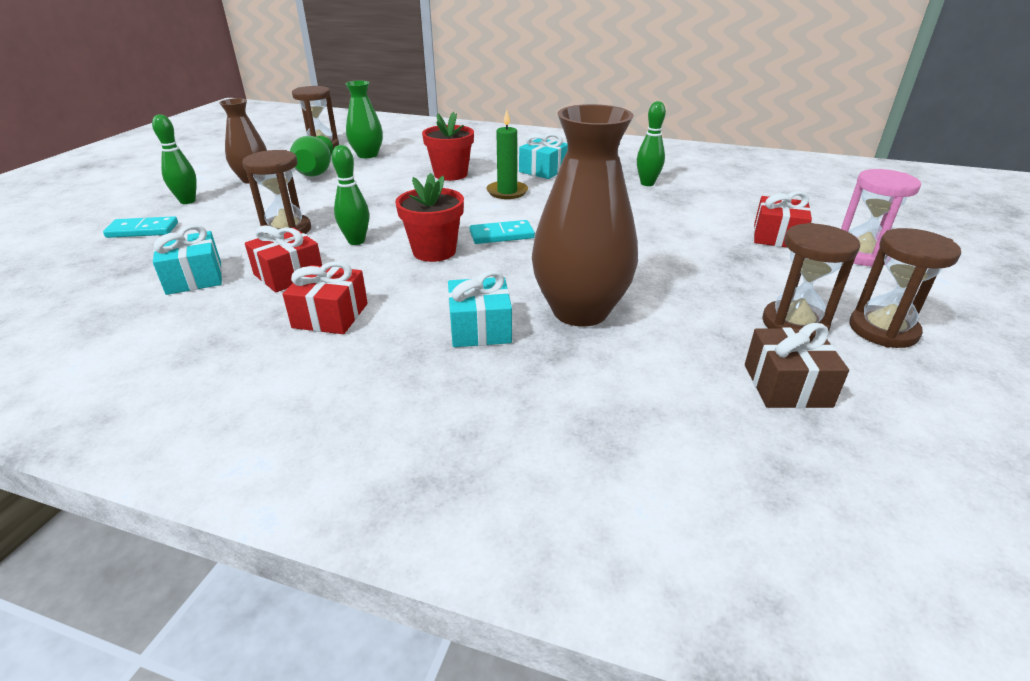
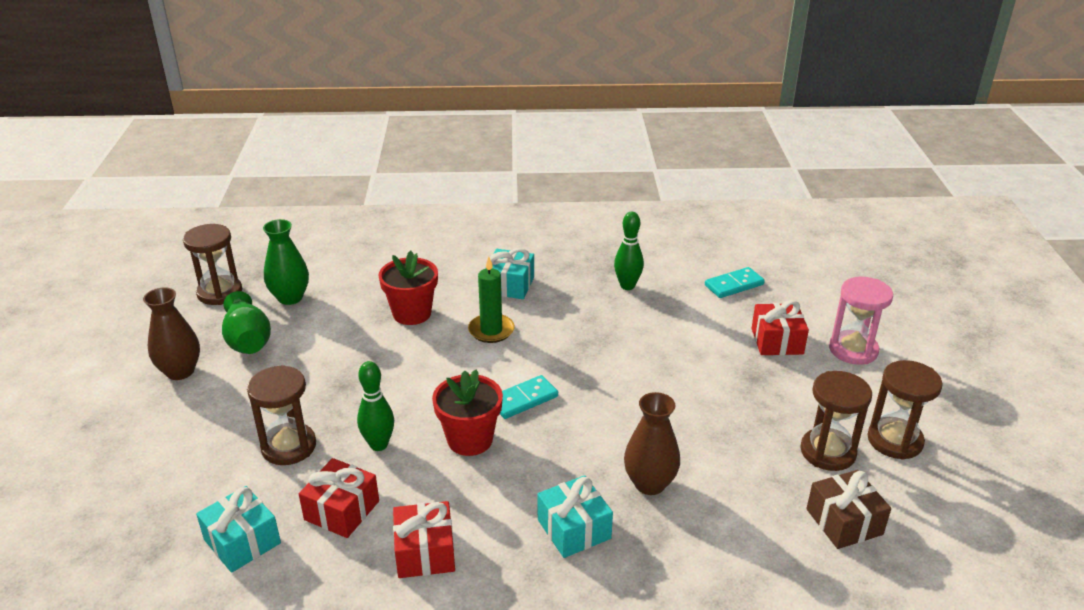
camera: 20 degrees left, 0 degrees up
turquoise domino [103,216,178,238] -> turquoise domino moved to [705,267,765,298]
green bowling pin [152,114,197,204] -> none
brown vase [532,104,638,327] -> brown vase [624,392,680,495], size x0.59

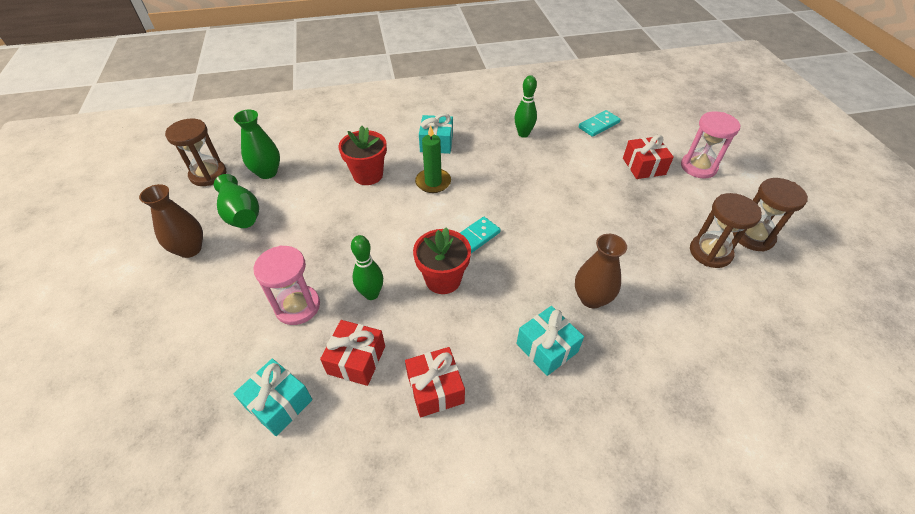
camera: 10 degrees left, 15 degrees up
brown hourglass [247,365,316,465] -> pink hourglass [254,245,320,325]
brown gift [806,470,891,549] -> none

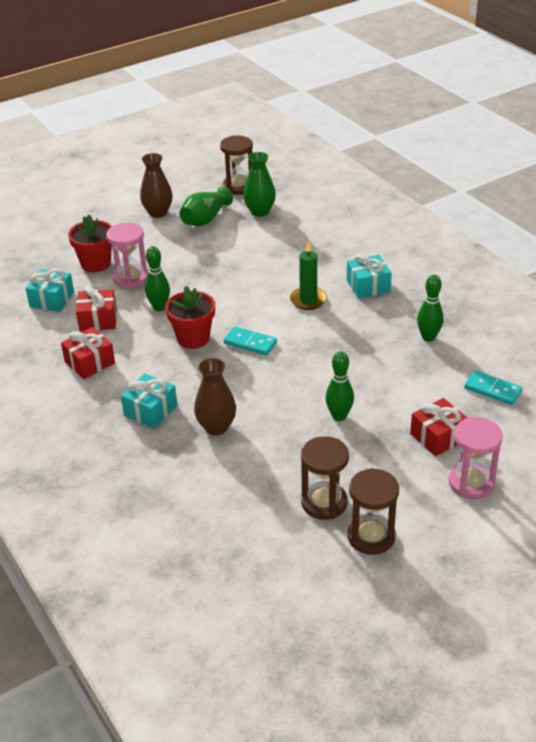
camera: 70 degrees right, 10 degrees down
red flower pot [339,126,387,185] -> red flower pot moved to [68,214,112,272]
none -> green bowling pin [325,352,354,421]

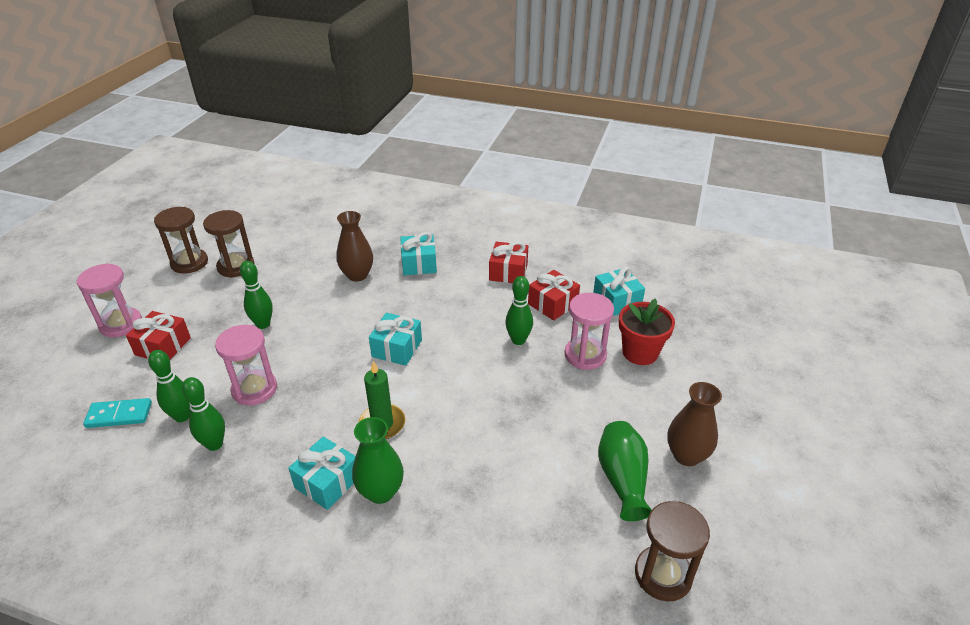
camera: 140 degrees right, 0 degrees up
red flower pot [165,286,215,349] -> none
turquoise domino [224,326,277,356] -> turquoise gift [369,313,422,366]
green vase [243,152,276,217] -> green vase moved to [352,417,404,504]
none -> green bowling pin [148,350,190,422]
none -> pink hourglass [215,325,277,406]

